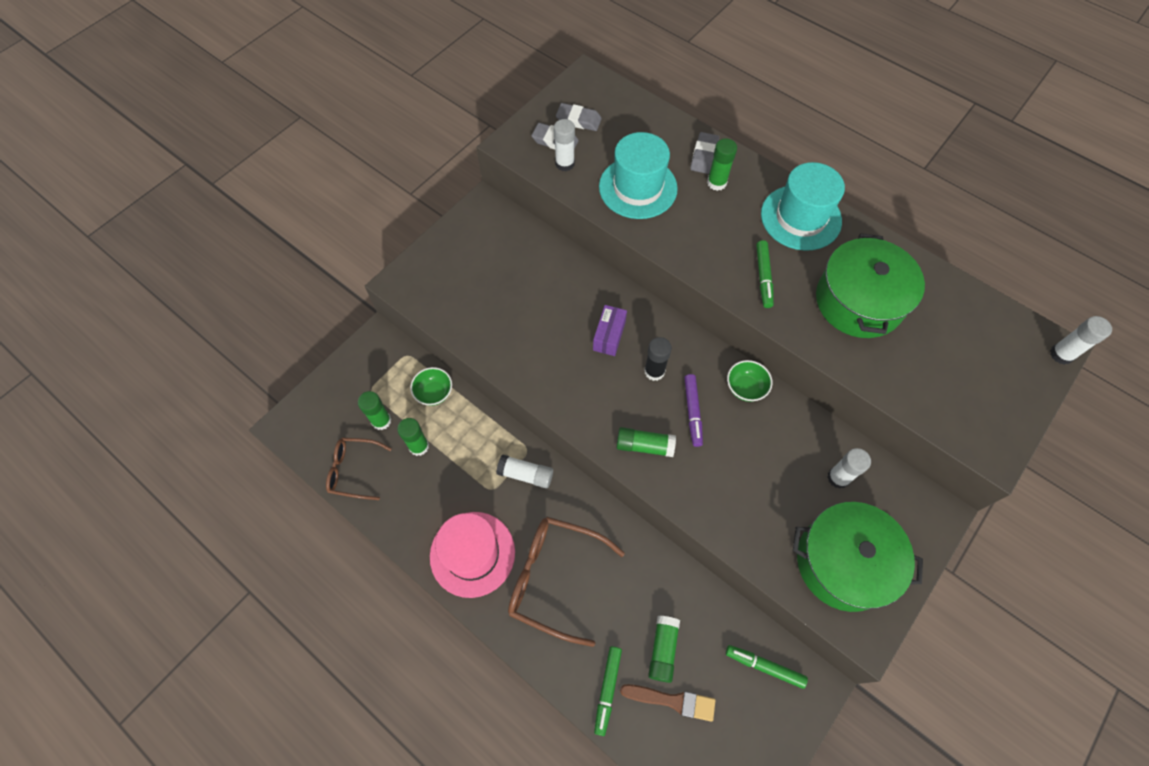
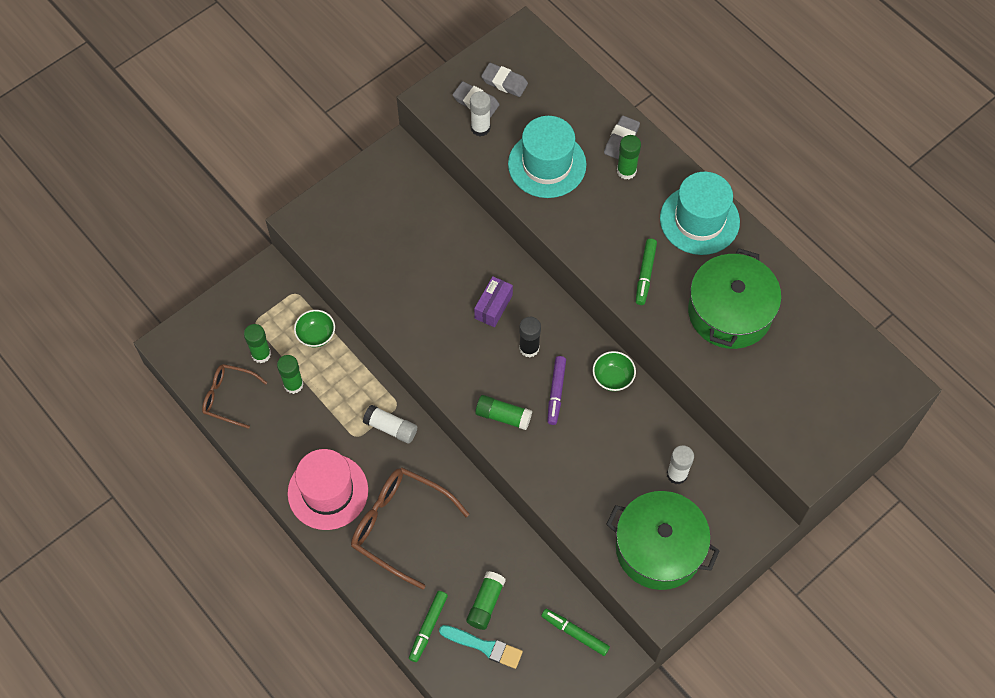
camera: 10 degrees right, 0 degrees up
brown brush [620,684,716,722] -> turquoise brush [439,625,523,669]
white glue stick [1050,316,1112,365] -> none

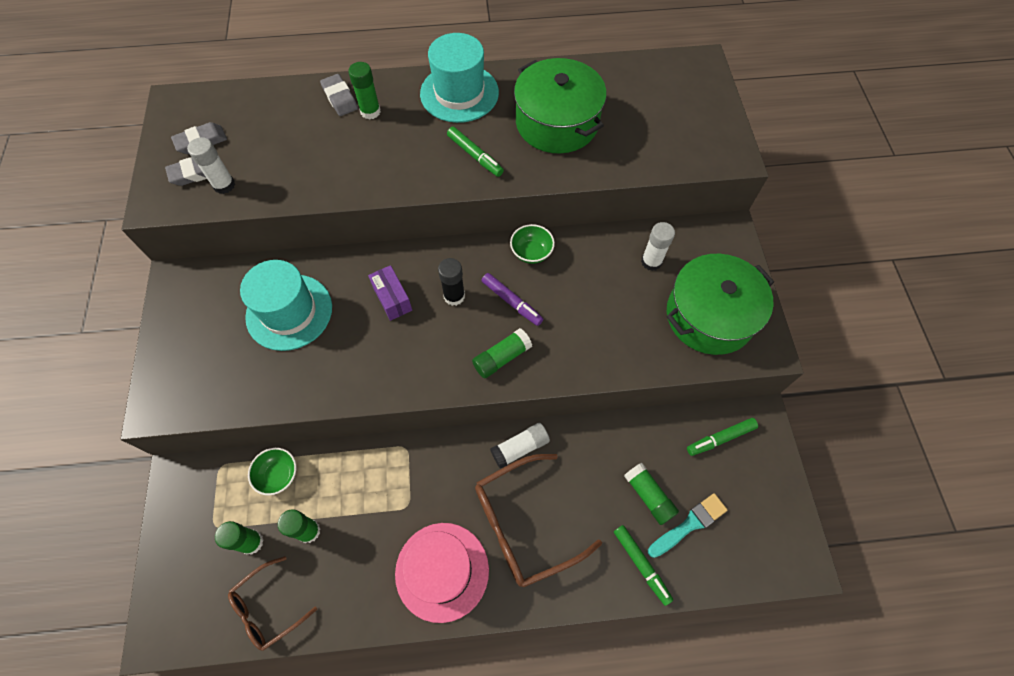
camera: 55 degrees left, 0 degrees up
white glue stick [363,405,417,444] -> white glue stick moved to [490,423,550,469]
turquoise hat [508,116,587,198] -> turquoise hat moved to [240,260,332,351]

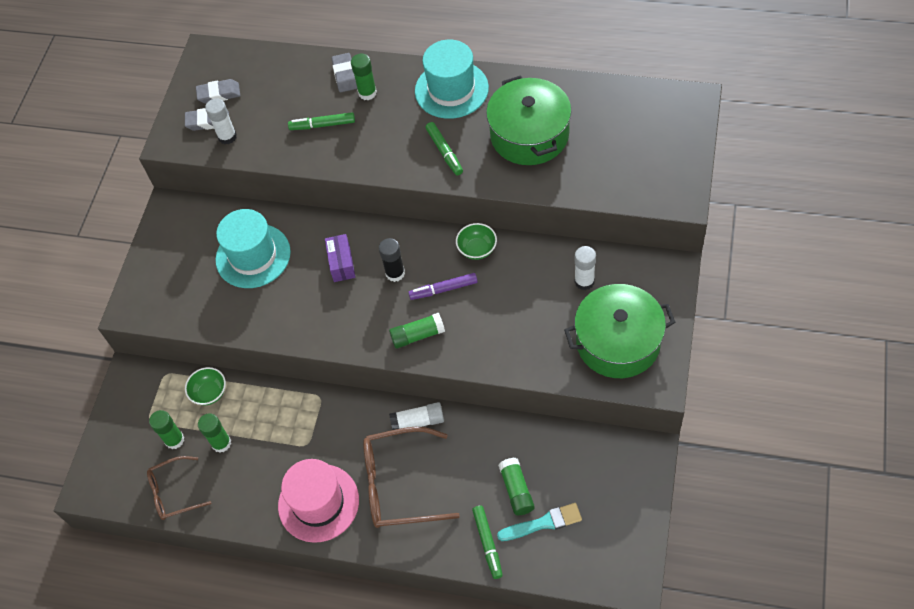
camera: 25 degrees right, 5 degrees down
purple marker [482,273,543,326] -> purple marker turned 105 degrees clockwise [408,273,478,300]
green marker [687,418,758,456] -> green marker moved to [288,112,355,130]

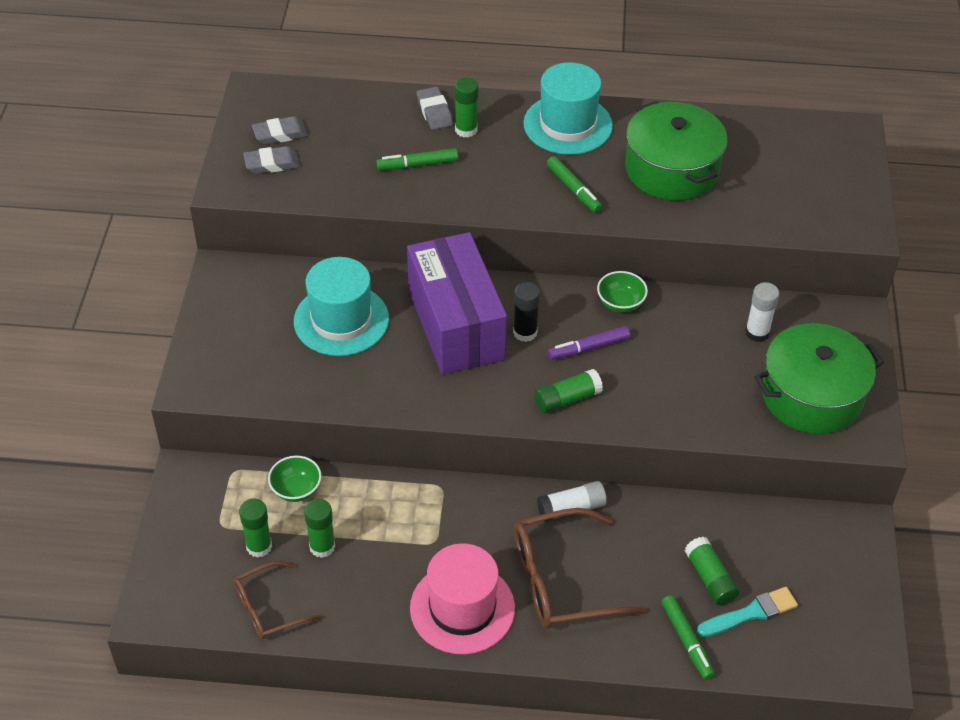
camera: 15 degrees left, 10 degrees down
white glue stick [205,98,237,144] -> none
purple box [325,234,355,282] -> purple box [407,232,507,375], size x2.42

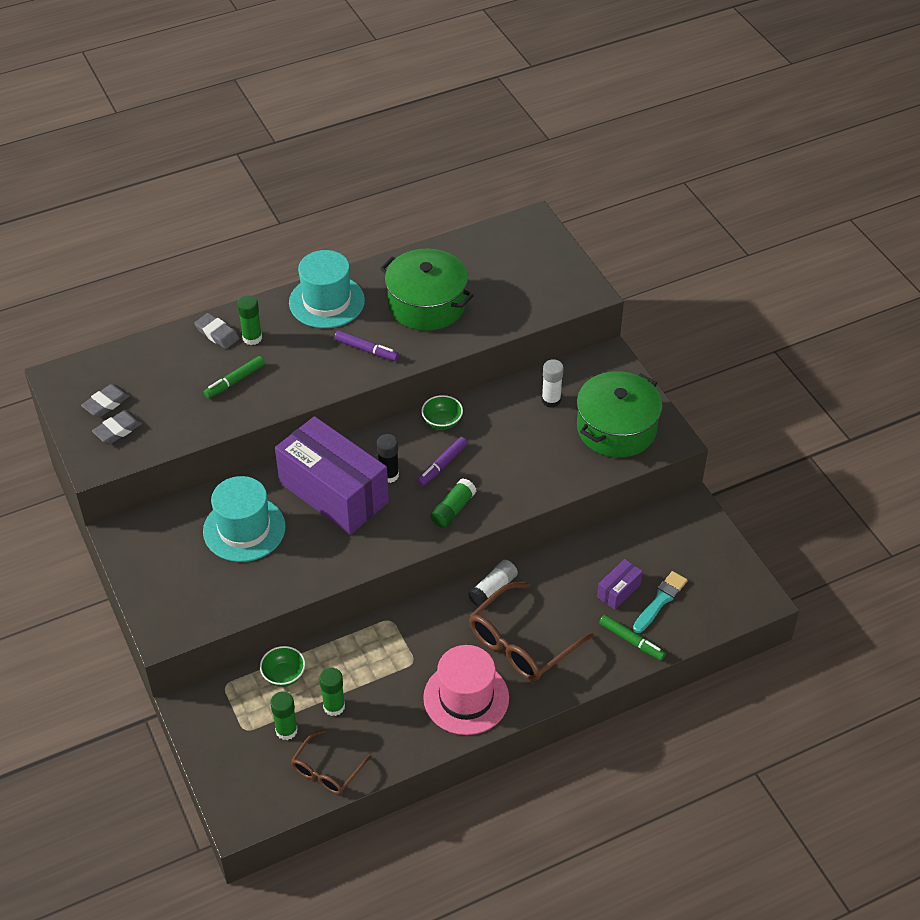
camera: 30 degrees left, 0 degrees up
green marker [547,156,602,213] -> purple marker [335,330,399,361]
green glue stick [685,537,739,606] -> purple box [597,559,643,610]

